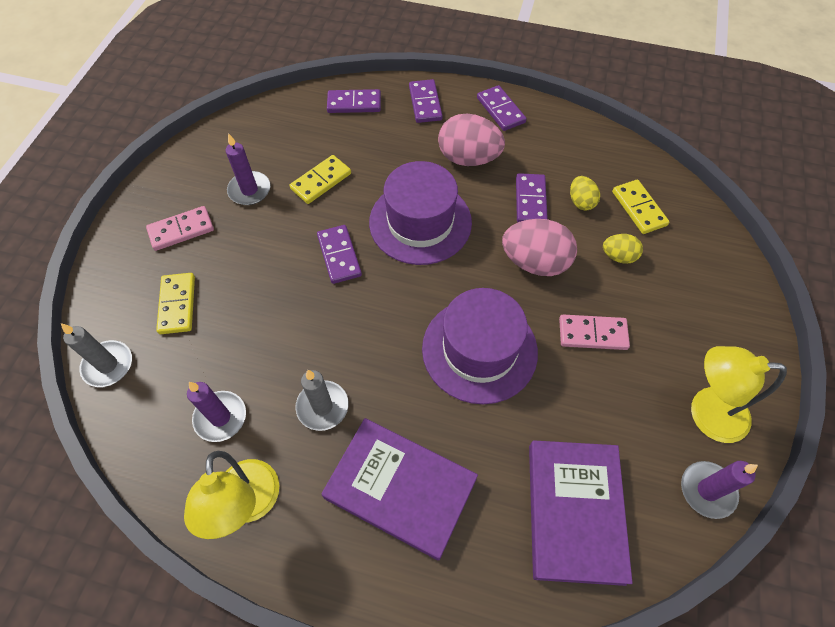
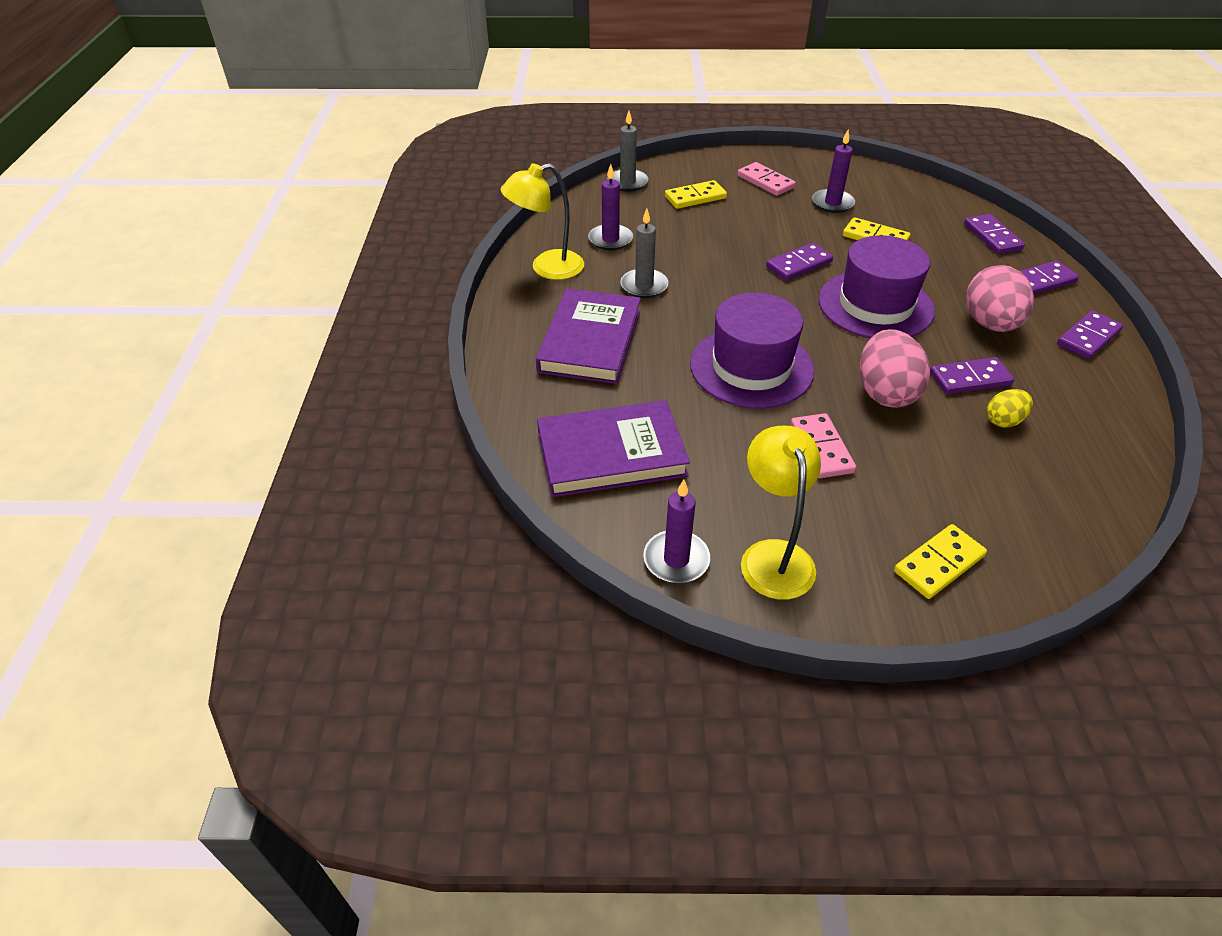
camera: 75 degrees right, 15 degrees down
yellow egg [603,234,643,263] -> none
yellow domino [612,179,669,234] -> yellow domino moved to [894,524,987,599]

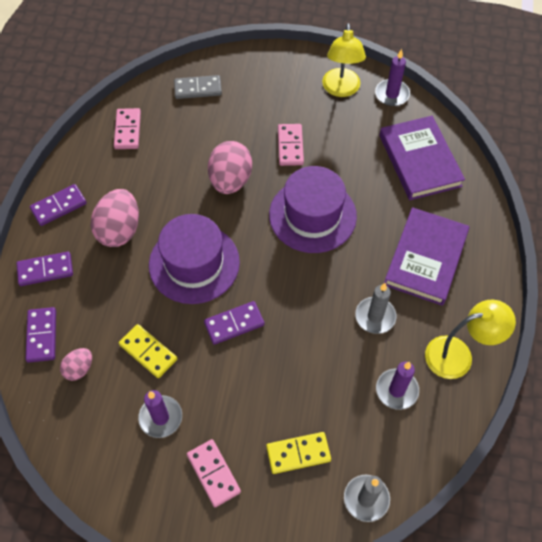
camera: 170 degrees left, 15 degrees up
purple book [537,400,690,497] -> purple book turned 75 degrees clockwise [379,116,465,200]
yellow domino [894,524,987,599] -> none
purple domino [930,357,1014,394] -> none
yellow egg [987,389,1033,428] -> none
none -> pink egg [60,348,92,381]
none -> pink domino [114,108,141,149]
none -> grey domino [174,75,222,99]

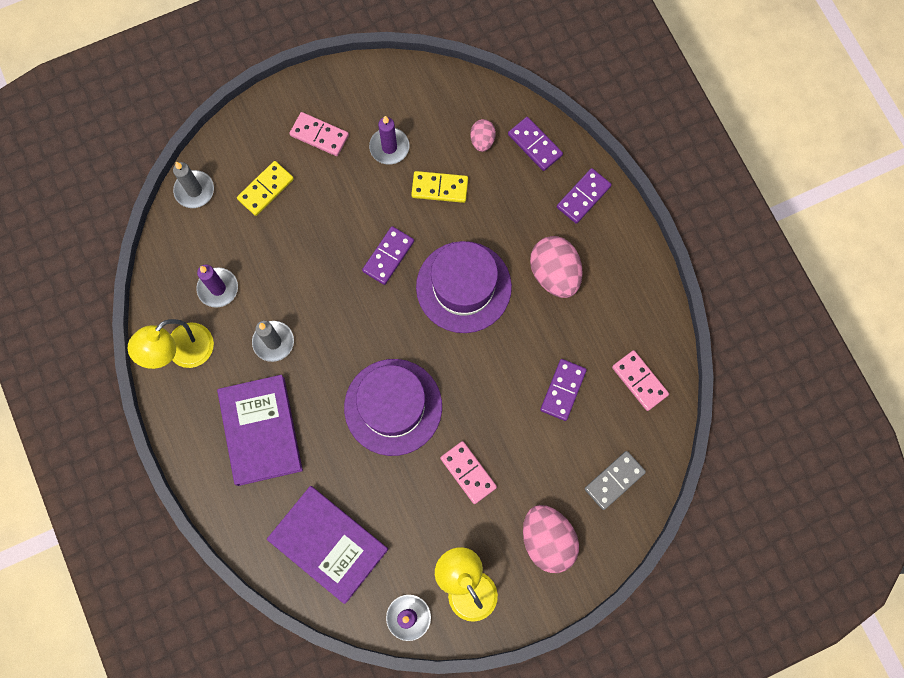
camera: 145 degrees right, 15 degrees up
purple domino [30,184,87,226] -> purple domino moved to [540,359,587,421]
pink egg [208,141,252,194] -> pink egg moved to [523,505,579,573]

